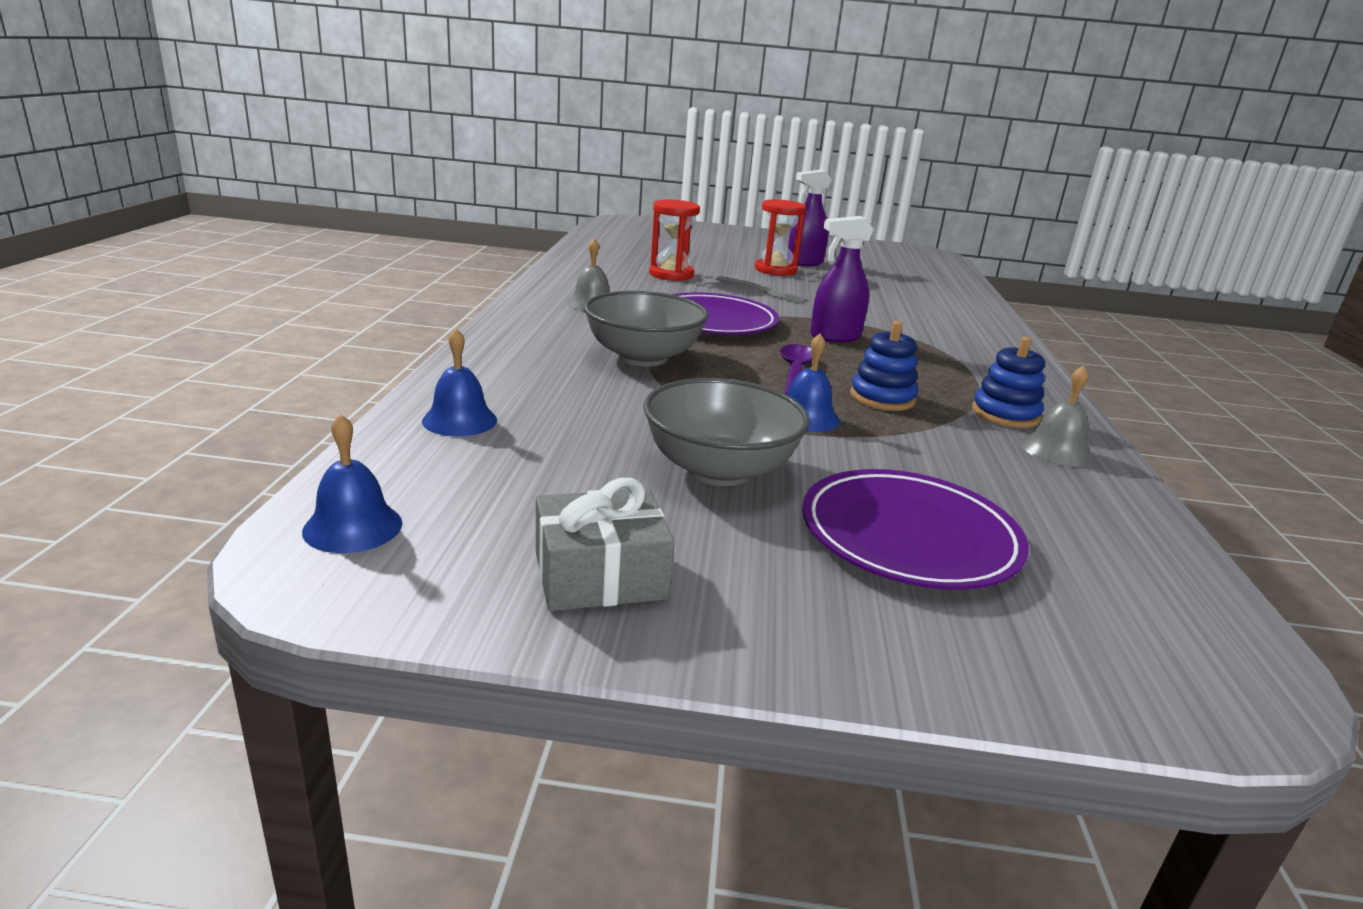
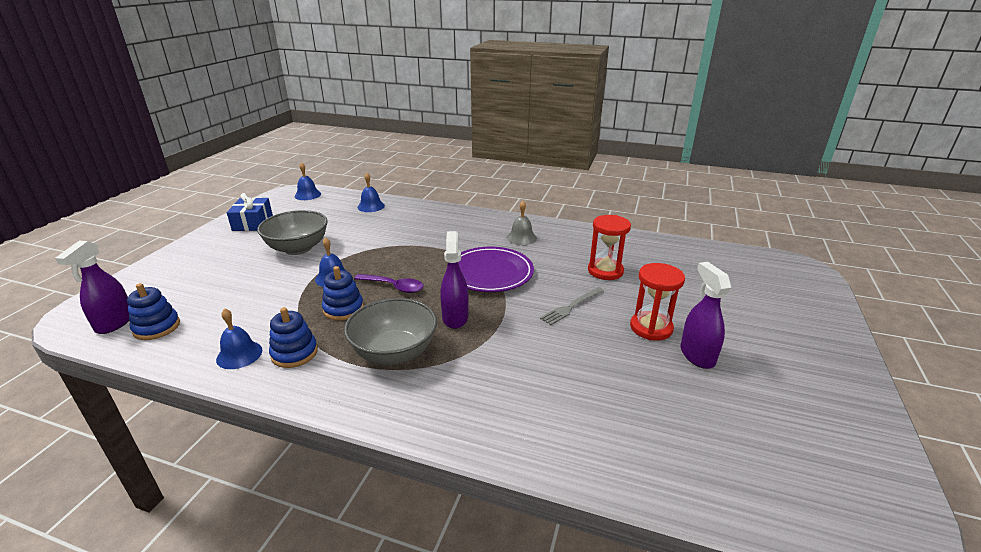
camera: 105 degrees right, 5 degrees up
grey gift [536,478,674,611] -> blue gift [227,193,273,231]
grey bowl [584,291,708,366] -> grey bowl moved to [344,298,437,365]
purple plate [802,469,1029,590] -> none
grey bell [1021,365,1093,467] -> blue bell [216,308,263,369]
none -> purple spray bottle [55,241,130,334]
none -> blue stacking toy [127,283,180,340]

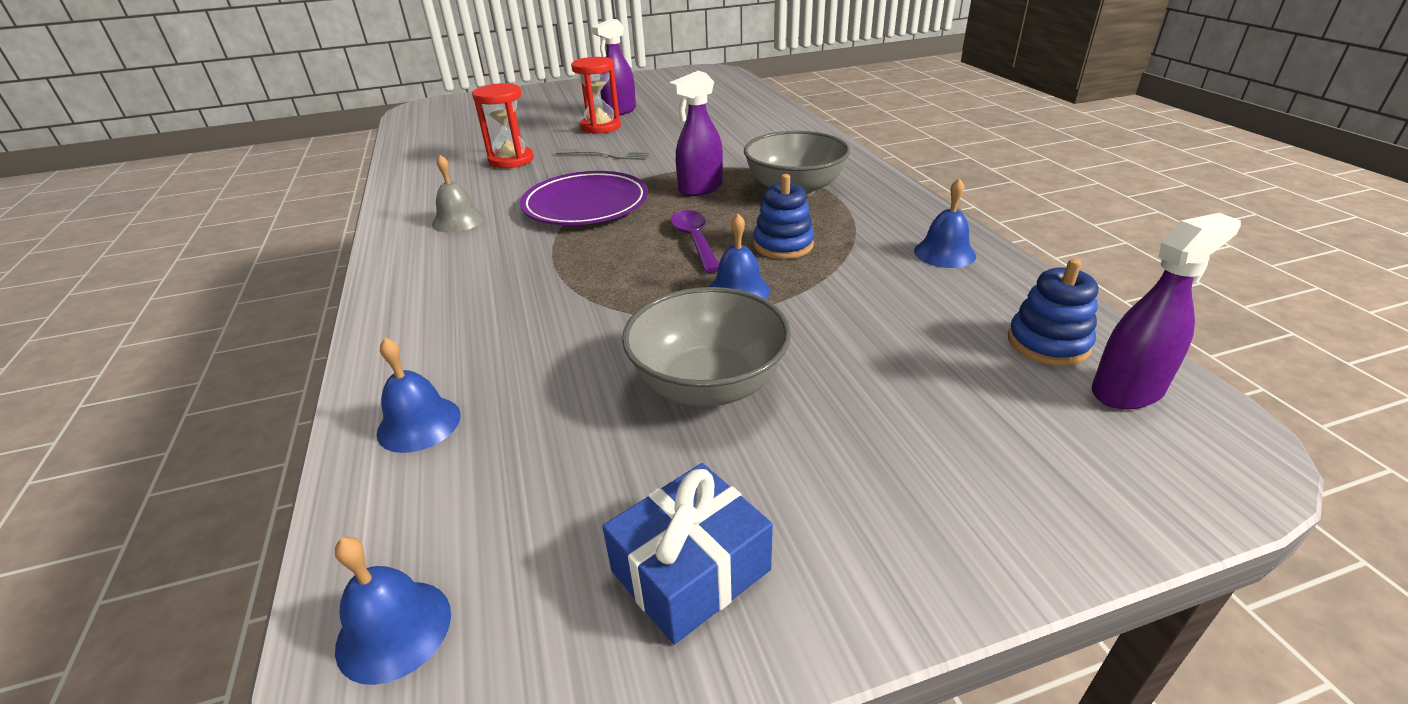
camera: 125 degrees left, 5 degrees up
blue stacking toy [269,307,318,368] -> none

